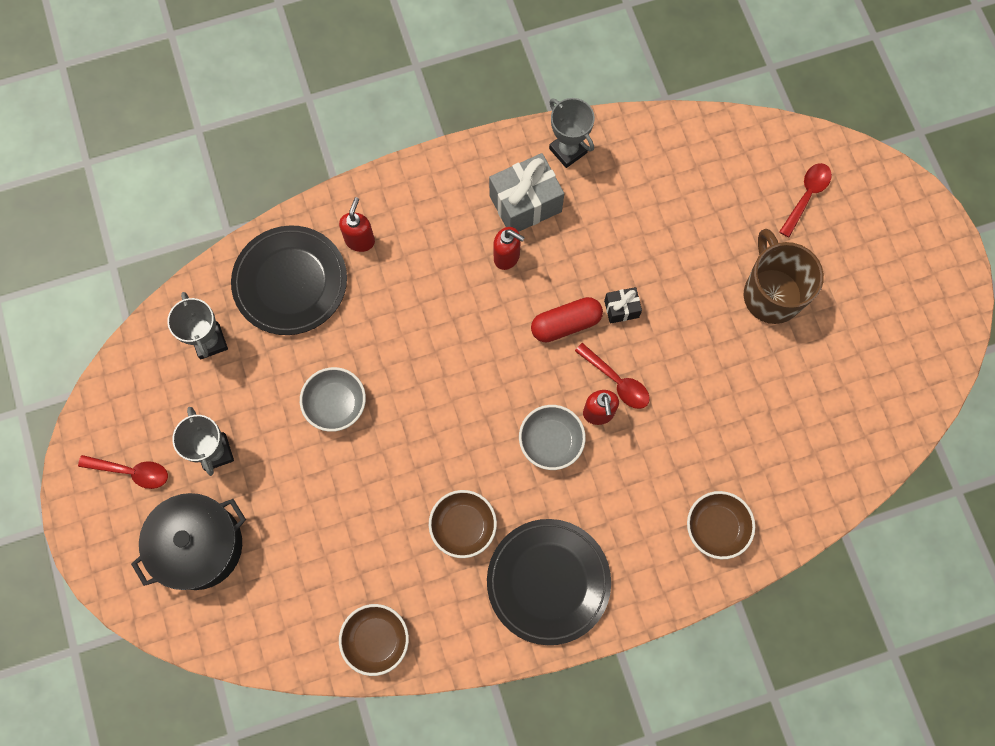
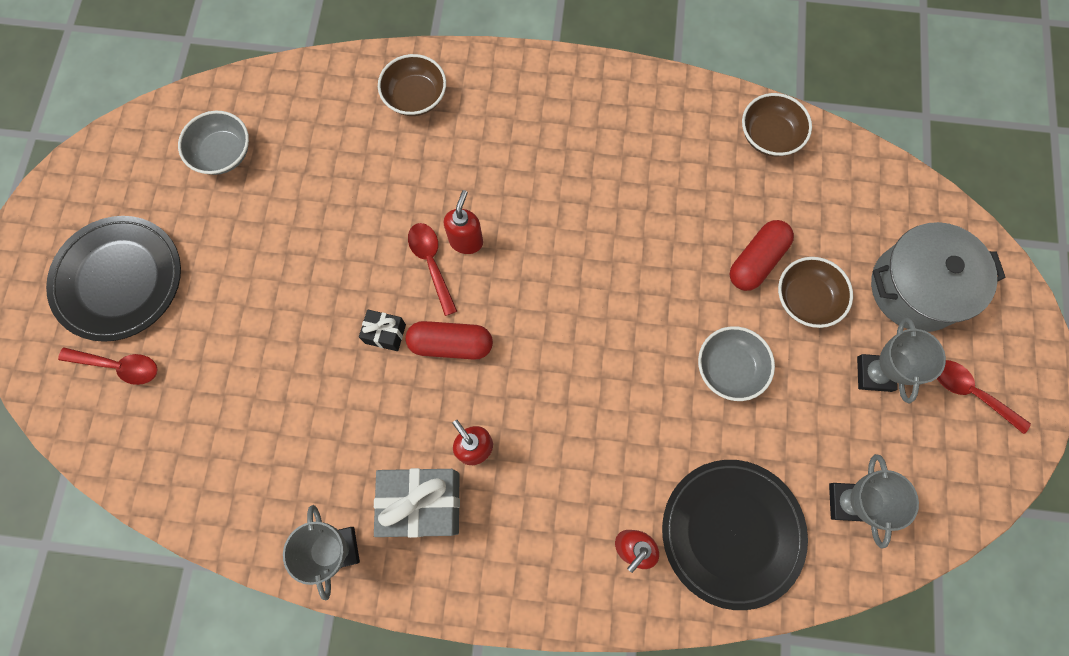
camera: 155 degrees left, 0 degrees up
black pot [131,493,246,590] -> grey pot [871,222,1005,332]
brown bowl [429,490,497,558] -> brown bowl moved to [778,257,853,328]
black plate [487,519,611,645] -> black plate moved to [46,216,181,342]
grey bowl [519,405,586,470] -> grey bowl moved to [178,111,249,175]
brown mug [744,229,824,324] -> none
red spoon [779,163,832,237] -> red spoon turned 135 degrees counterclockwise [58,348,157,385]
none -> red capsule [729,220,794,291]

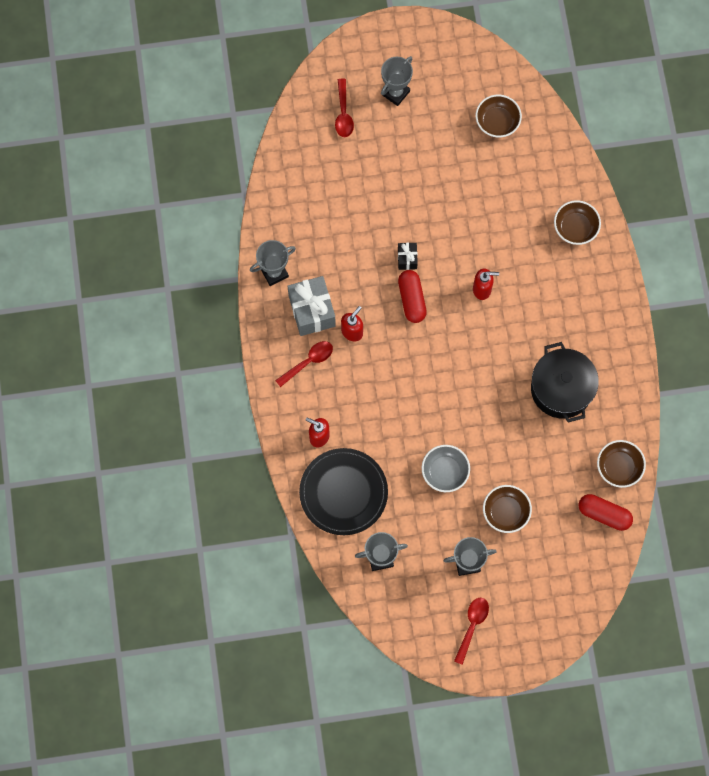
camera: 75 degrees right, 0 degrees up
black plate [46,216,181,342] -> grey trophy [381,56,413,106]
grey bowl [178,111,249,175] -> brown bowl [476,95,522,138]
red spoon [408,223,457,316] -> red spoon moved to [275,341,333,387]
red capsule [729,220,794,291] -> red capsule moved to [578,494,633,531]
grey pot [871,222,1005,332] -> none
none -> black pot [531,342,599,423]

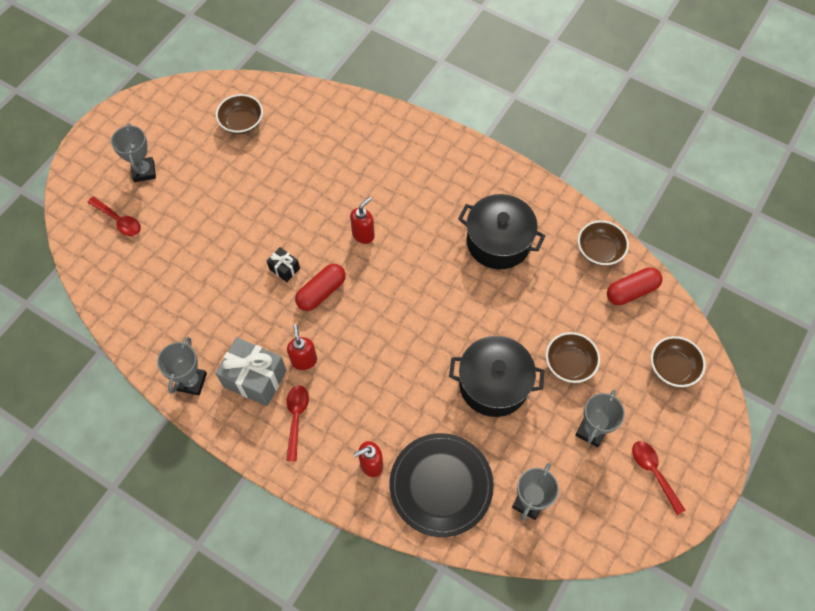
camera: 50 degrees left, 10 degrees down
red capsule [398,270,427,323] -> red capsule turned 75 degrees counterclockwise [295,264,346,311]
grey bowl [422,445,470,492] -> black pot [449,336,545,417]
brown bowl [554,200,601,245] -> brown bowl moved to [651,336,706,387]

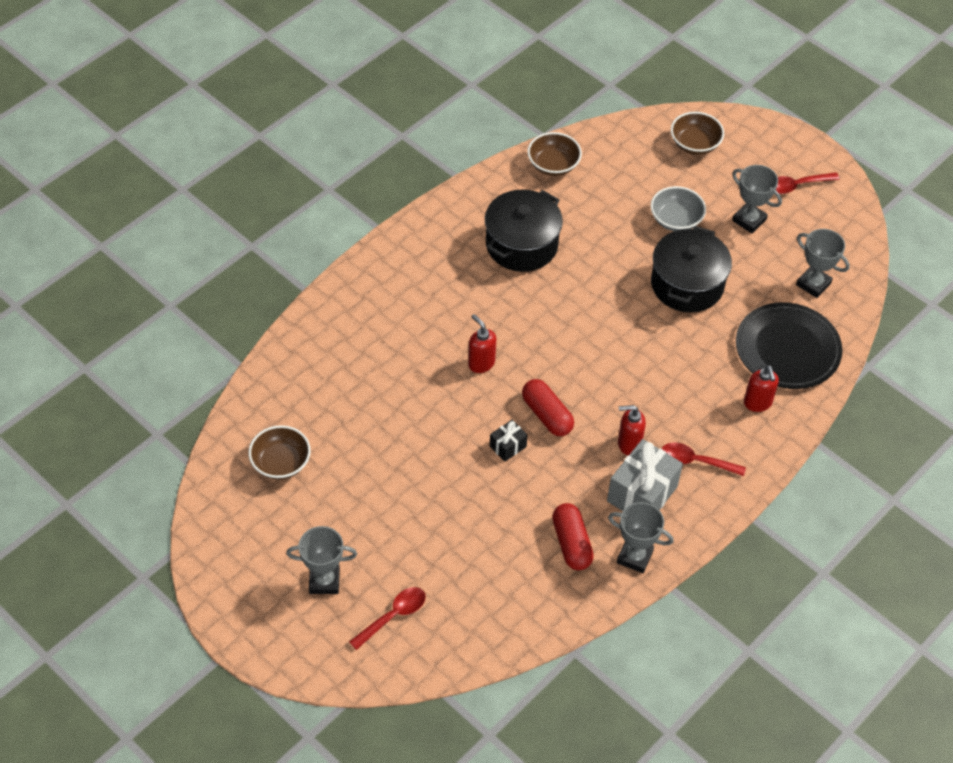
camera: 80 degrees left, 10 degrees down
brown bowl [546,332,600,383] -> grey bowl [651,186,706,231]
red capsule [607,267,662,305] -> red capsule moved to [552,503,594,570]

